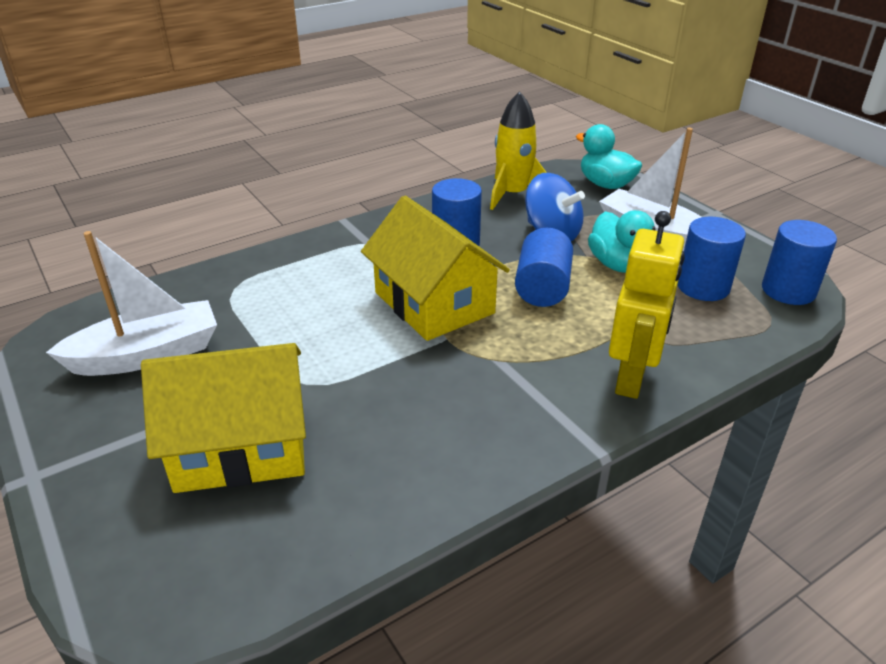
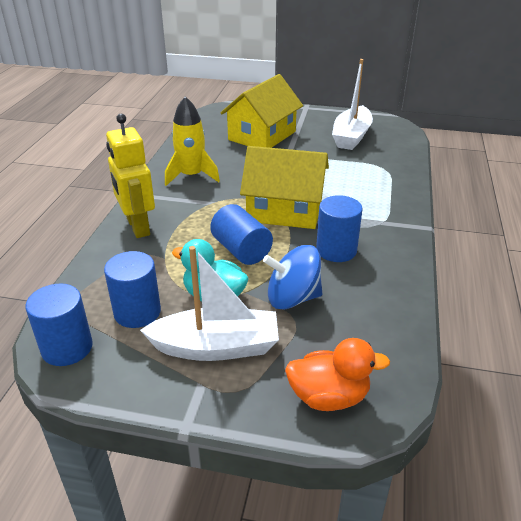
camera: 135 degrees right, 0 degrees up
yellow rocket [490,91,547,210] -> yellow rocket moved to [165,96,220,186]
turquoise duck [576,124,642,189] -> orange duck [285,338,390,411]

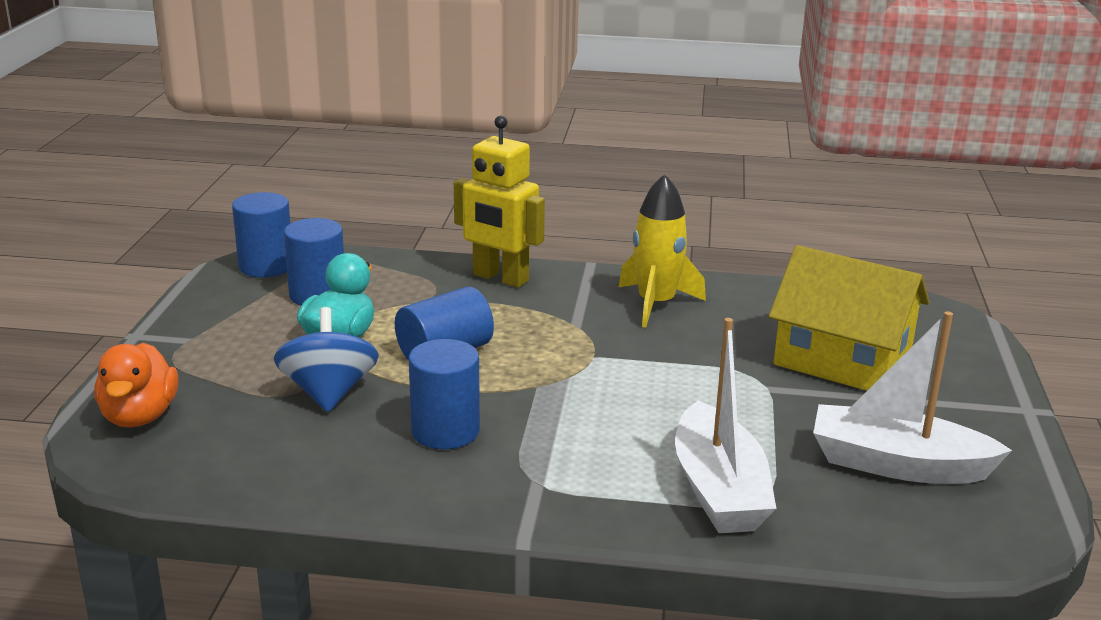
camera: 85 degrees right, 10 degrees down
yellow robot [106,114,155,238] -> yellow robot turned 120 degrees counterclockwise [454,116,545,288]
white boat [140,246,279,361] -> white boat moved to [675,318,777,533]
yellow house [240,146,329,229] -> none

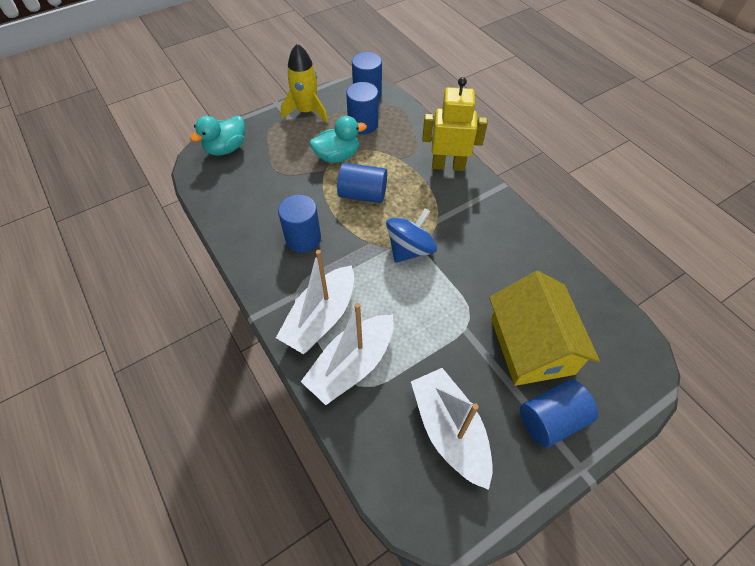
camera: 50 degrees right, 30 degrees up
orange duck [94,343,179,428] -> turquoise duck [190,116,245,156]
blue spinning top [274,307,379,412] -> blue spinning top moved to [386,208,437,263]
yellow robot [454,116,545,288] -> yellow robot turned 105 degrees clockwise [422,77,488,171]
yellow rocket [619,174,706,328] -> yellow rocket moved to [281,44,328,123]
none -> white boat [276,250,354,354]
none -> blue cylinder [520,380,598,447]

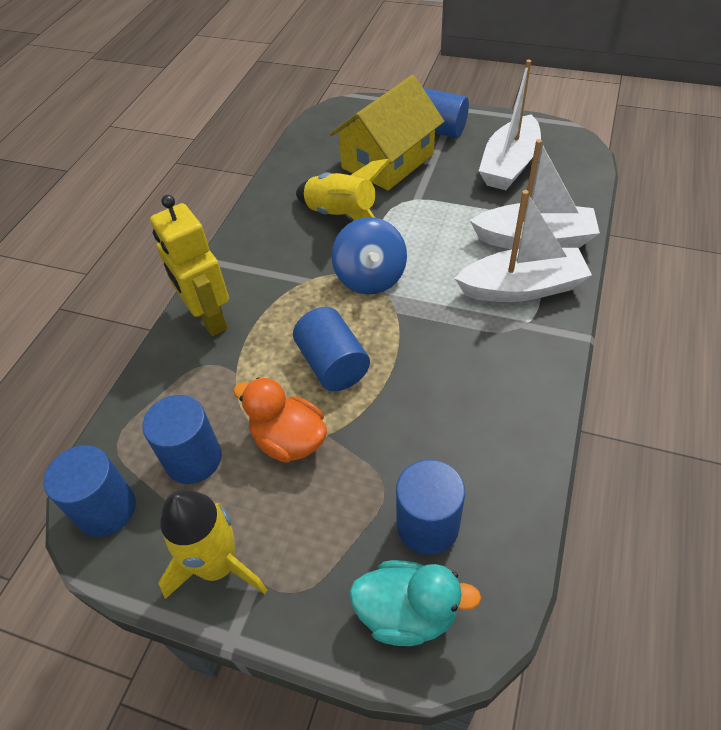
camera: 125 degrees left, 5 degrees down
blue cylinder [278,194,321,253] -> blue cylinder moved to [396,460,465,555]
turquoise duck [310,116,367,163] -> orange duck [233,377,327,463]
blue spinning top [386,208,437,263] -> blue spinning top turned 105 degrees counterclockwise [332,217,407,294]
none -> yellow rocket [296,159,391,220]

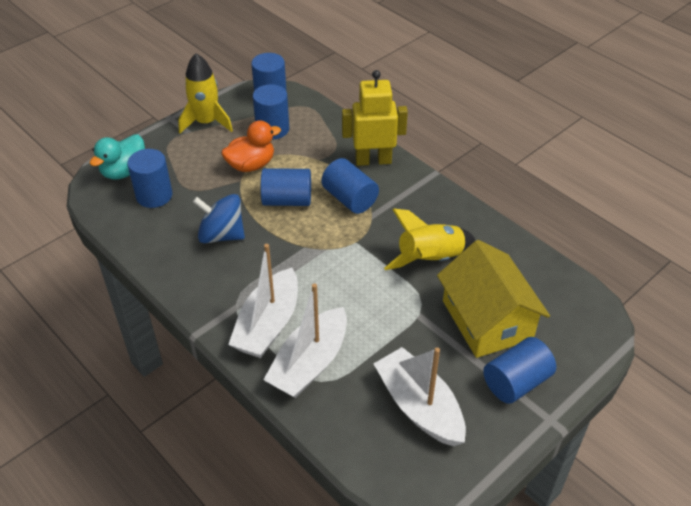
camera: 115 degrees right, 5 degrees down
blue spinning top [332,217,407,294] -> blue spinning top moved to [193,194,245,243]
none -> blue cylinder [321,158,379,214]

